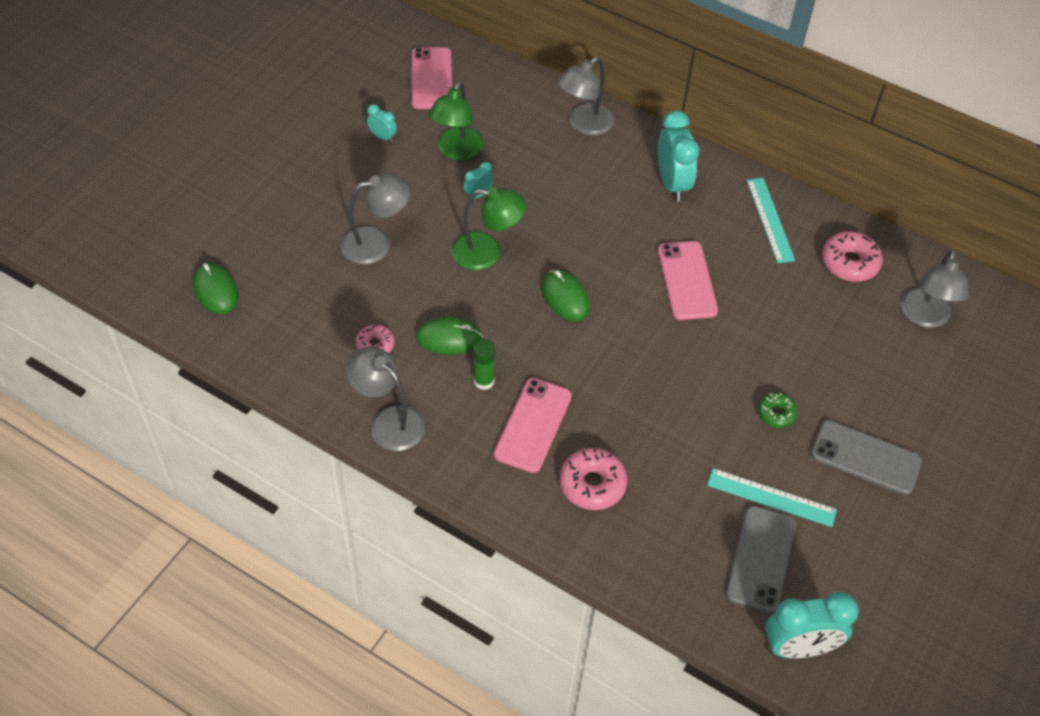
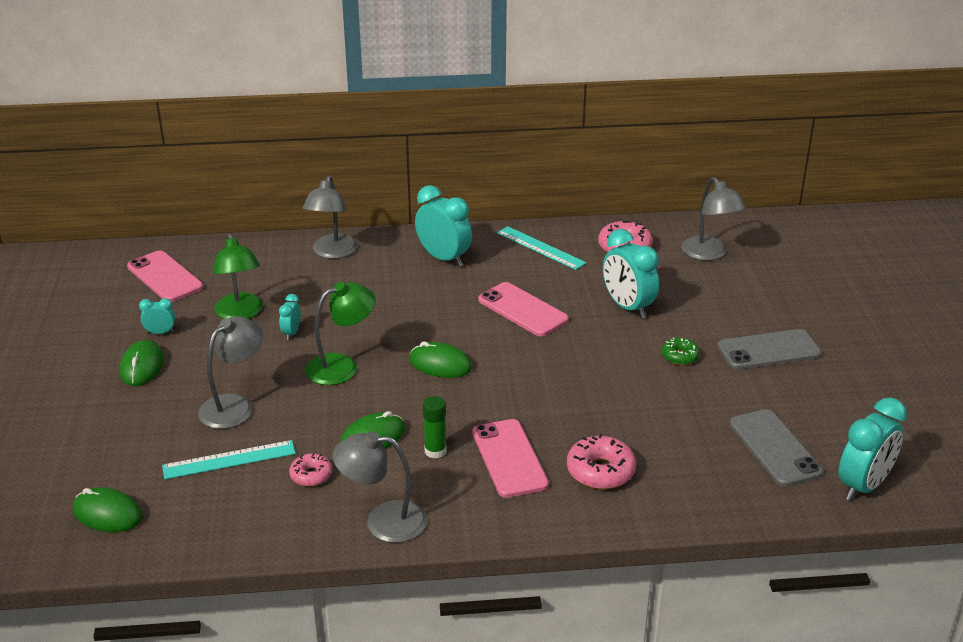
camera: 35 degrees left, 20 degrees down
turquoise ruler [707,468,837,527] -> turquoise ruler moved to [162,440,296,479]
none -> green mouse [119,340,164,386]
none -> turquoise clock [603,229,659,319]

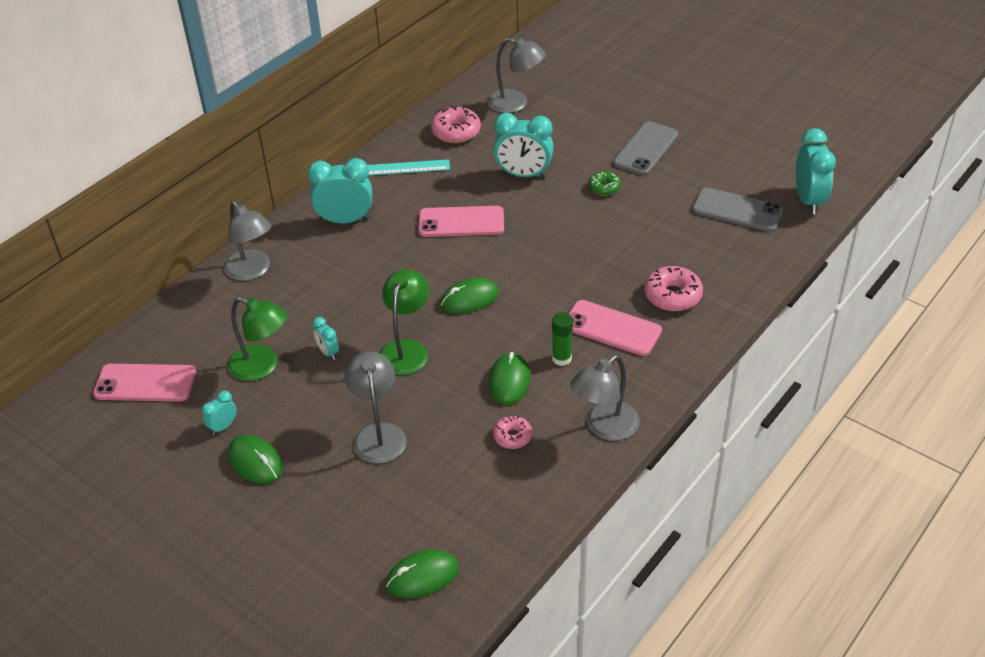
camera: 45 degrees left, 10 degrees up
turquoise ruler [162,440,296,479] -> none

